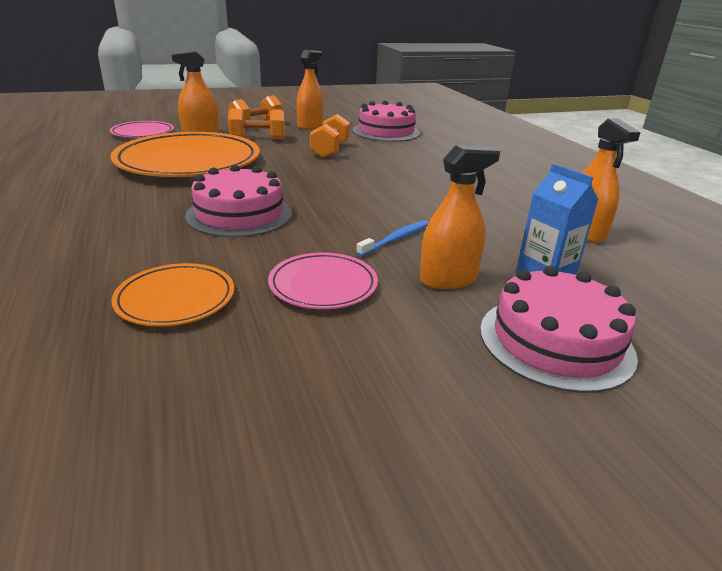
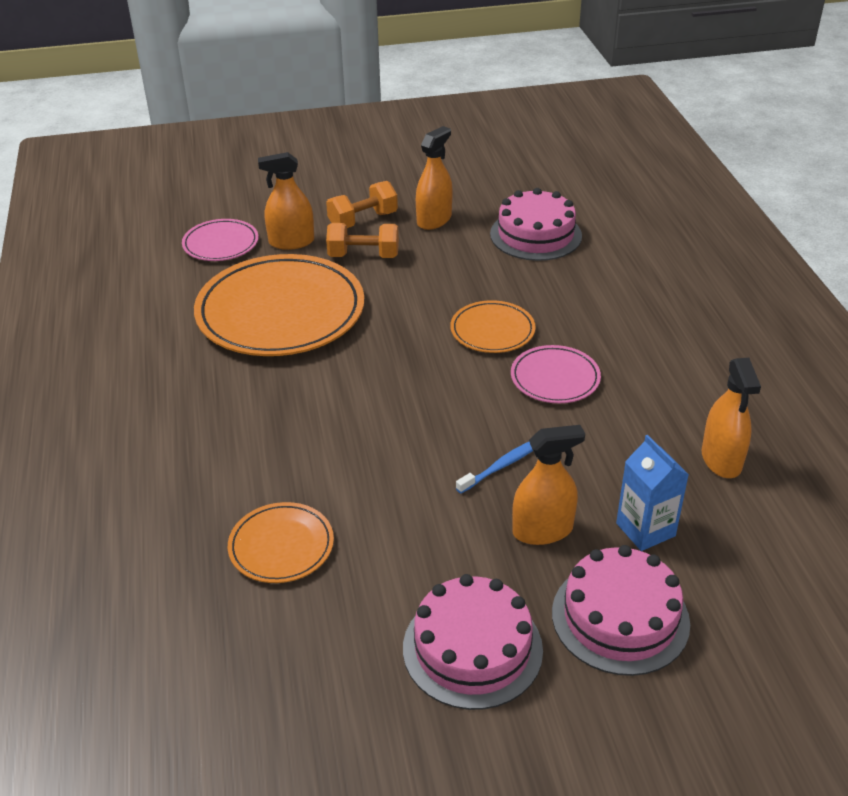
camera: 10 degrees right, 10 degrees up
pink cake [185,165,292,238] -> pink cake moved to [403,574,543,710]
pink plate [268,253,378,309] -> pink plate moved to [511,345,601,403]
orange dumbbell [310,114,350,158] -> none
none -> orange plate [450,300,536,353]

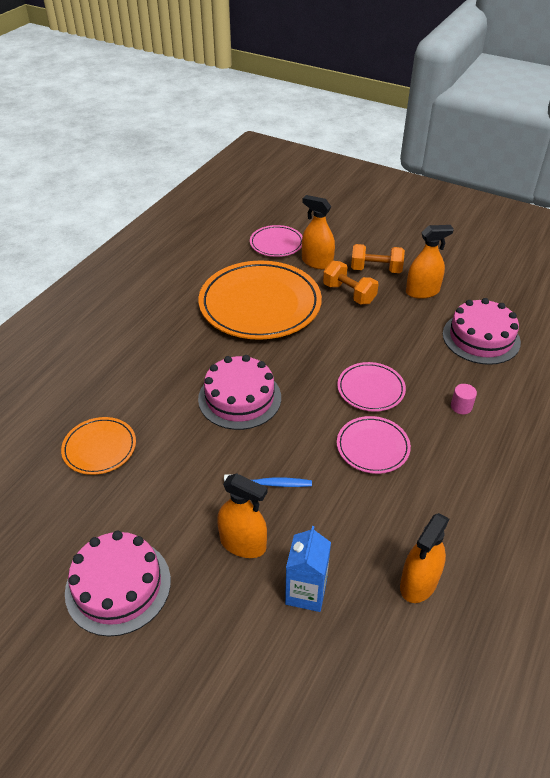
camera: 40 degrees right, 5 degrees up
orange plate [450,300,536,353] -> pink plate [337,362,406,412]
pink cake [552,545,690,676] -> pink cake moved to [198,355,281,430]
none -> pink cylinder [451,384,477,414]

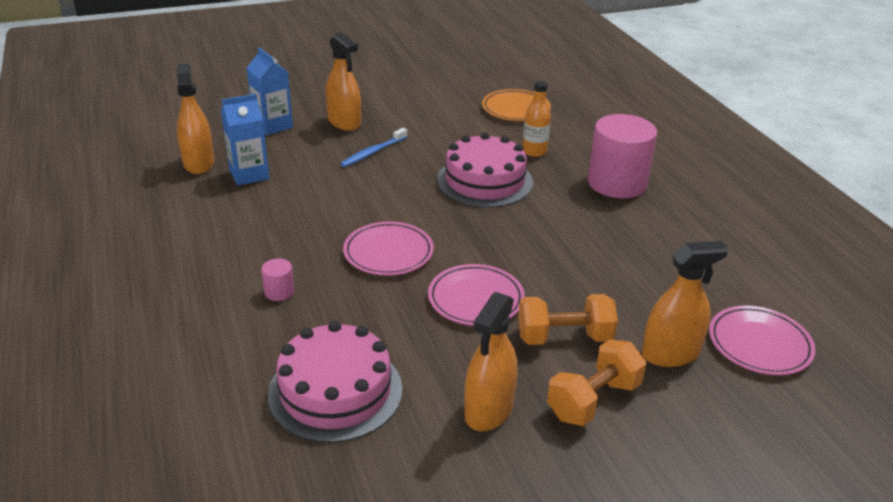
camera: 130 degrees right, 10 degrees down
pink cake [65,531,171,637] -> none
orange plate [199,261,322,340] -> none
orange spray bottle [217,473,268,558] -> orange spray bottle turned 105 degrees counterclockwise [326,32,361,131]
pink plate [337,416,411,474] -> pink plate moved to [428,264,525,326]
none -> blue carton [221,94,269,186]
none -> orange bottle [523,81,551,157]
none -> pink cylinder [588,114,657,198]

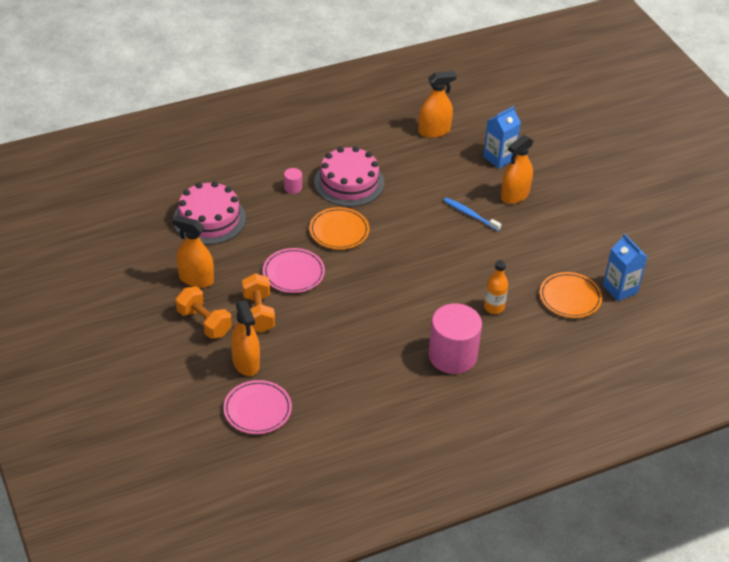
camera: 85 degrees right, 10 degrees up
blue carton [221,94,269,186] -> blue carton moved to [603,233,647,301]
pink plate [343,222,434,275] -> orange plate [309,207,369,250]
pink cake [437,132,533,207] -> pink cake moved to [314,146,384,207]

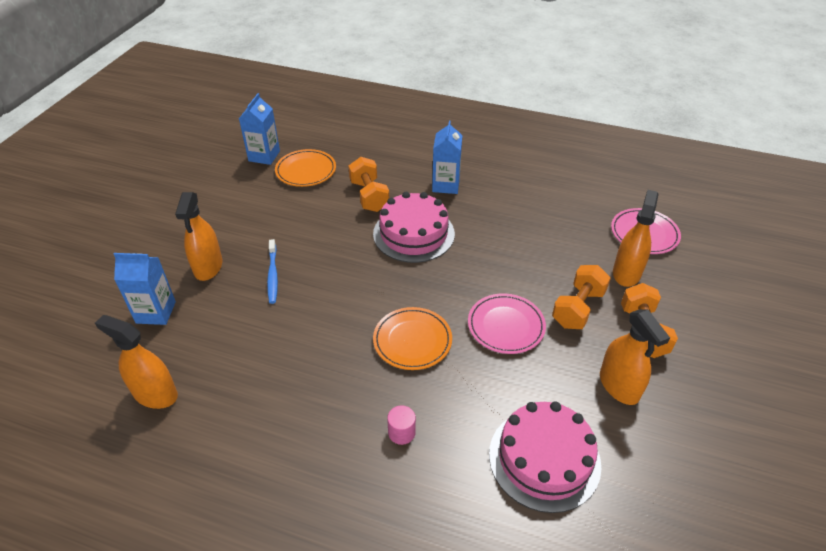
camera: 135 degrees left, 0 degrees up
pink cake [314,146,384,207] -> pink cake moved to [373,192,455,263]
pink cylinder [428,303,482,374] -> blue carton [432,121,463,194]
orange bottle [484,260,508,314] -> orange dumbbell [348,157,389,212]
orange spray bottle [501,135,533,204] -> orange spray bottle turned 90 degrees clockwise [175,192,222,281]

